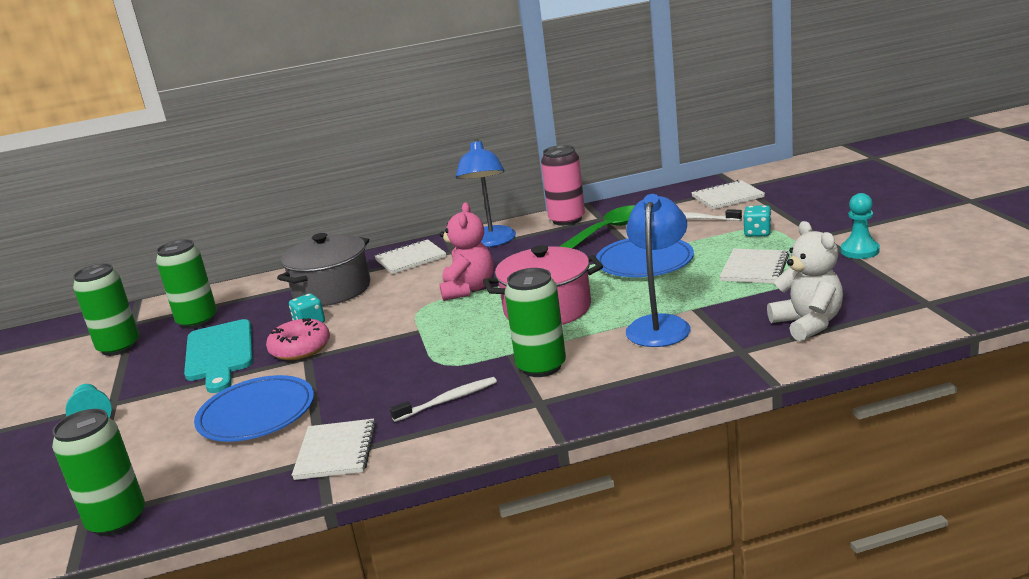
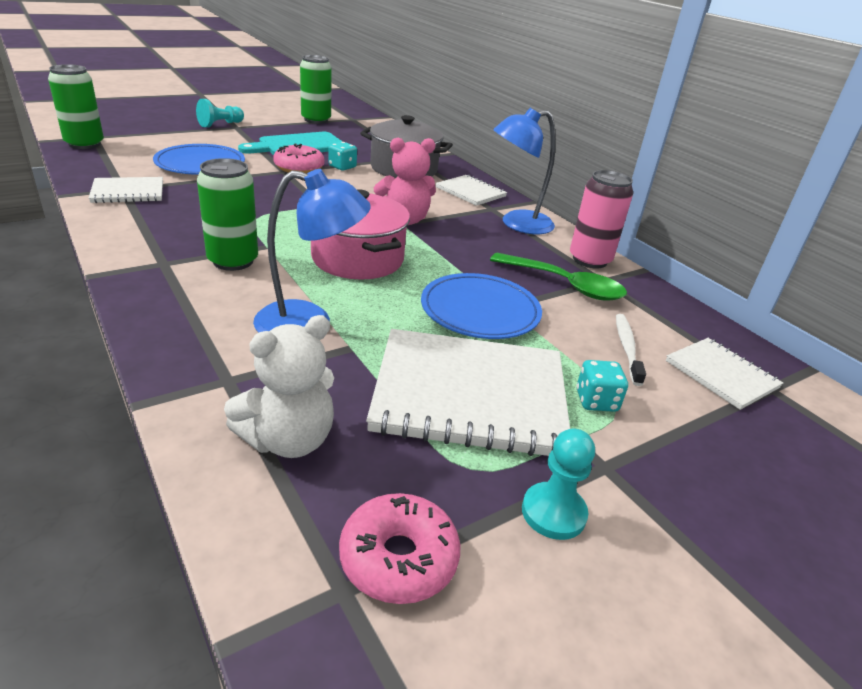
camera: 65 degrees right, 10 degrees up
green can [156,239,217,329] -> none
white toothbrush [390,377,497,422] -> none
white notebook [719,249,789,284] -> white notebook [366,329,570,456], size x1.91
none -> pink donut [339,493,461,604]

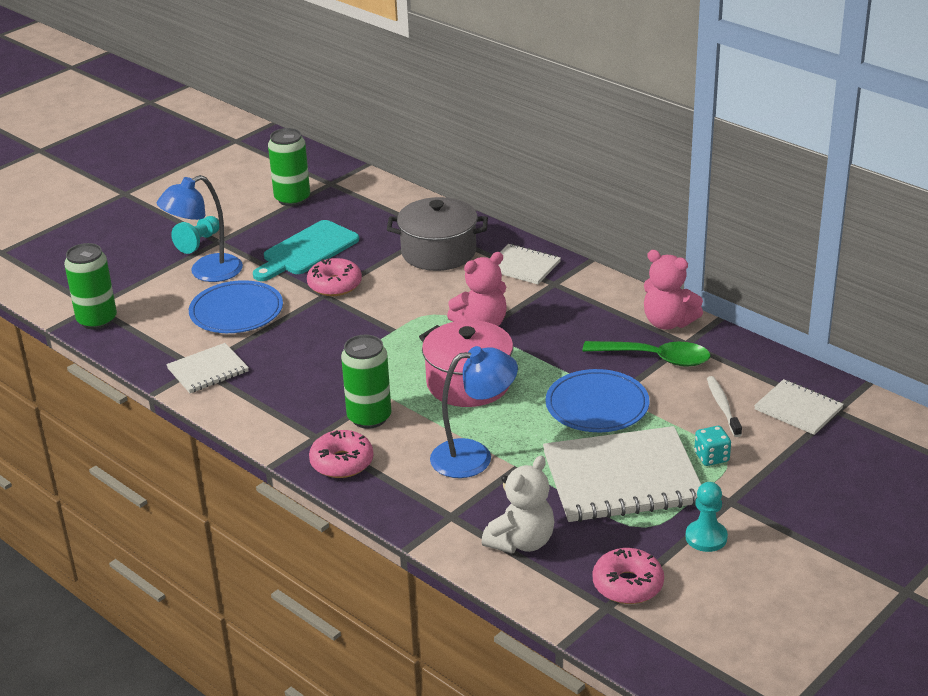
camera: 10 degrees left, 0 degrees up
turquoise dice [328,142,357,170] -> none
blue lamp [493,108,556,234] -> blue lamp moved to [157,175,243,282]
pink can [570,170,633,269] -> pink teddy bear [644,250,703,330]
none -> pink donut [309,430,373,478]

